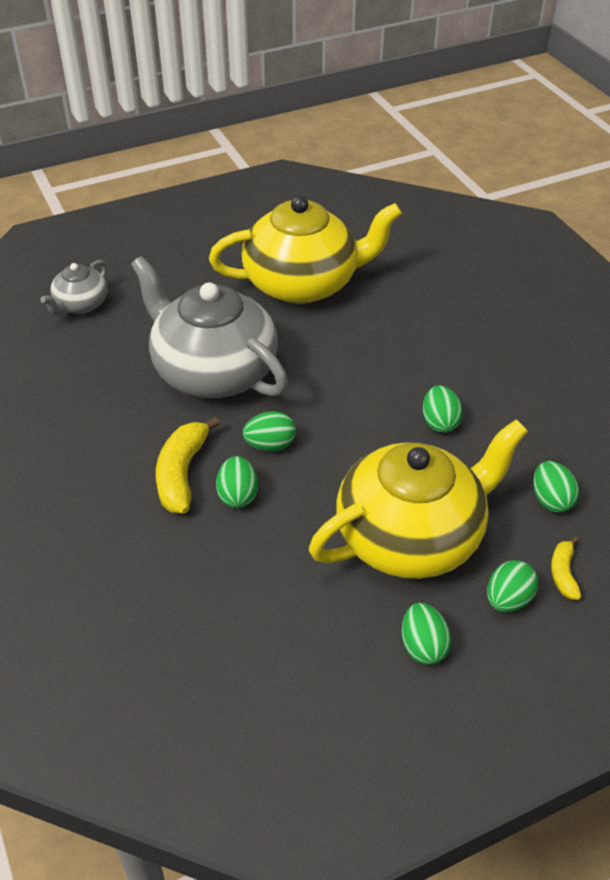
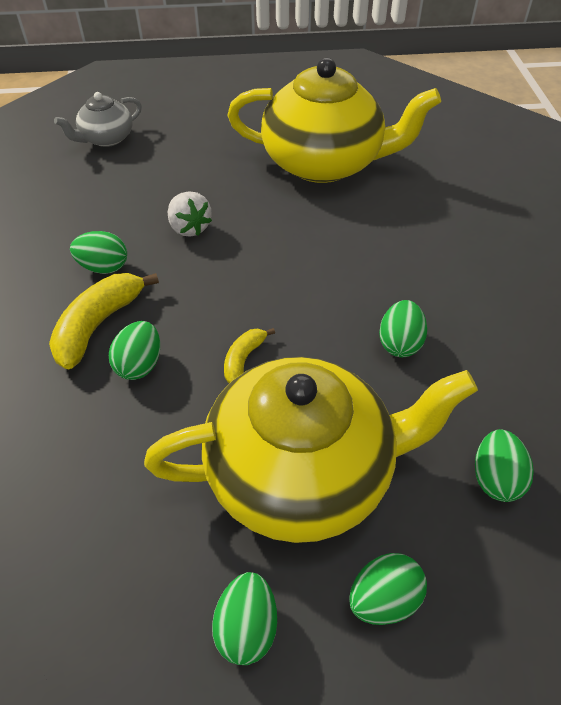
camera: 20 degrees right, 5 degrees up
grey teapot [131,256,288,398] -> white strawberry [168,191,212,237]
green egg [243,411,296,451] -> green egg moved to [70,231,127,274]
yellow banana [551,537,581,600] -> yellow banana moved to [224,328,275,383]

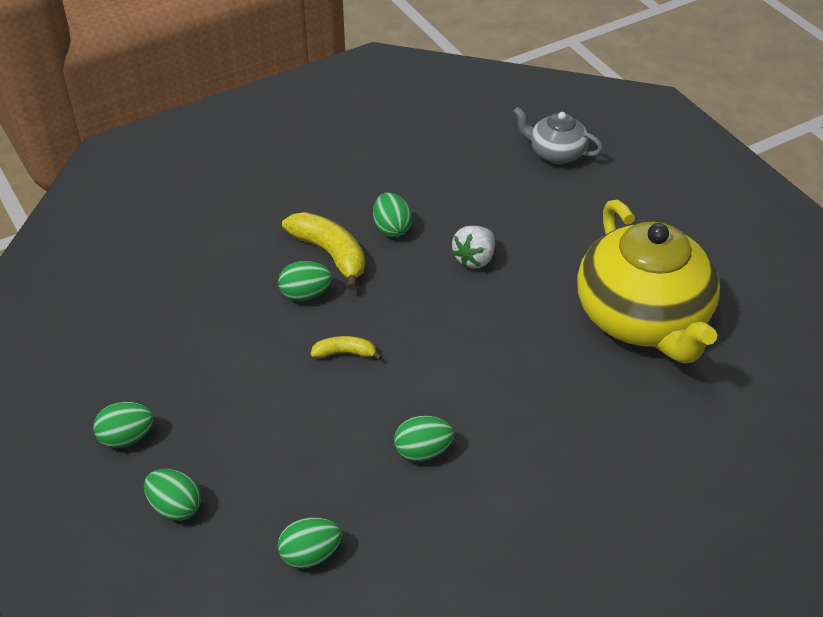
camera: 65 degrees right, 5 degrees down
yellow banana [49,273,159,369] -> yellow banana turned 45 degrees clockwise [282,212,365,290]
yellow teapot [144,357,478,543] -> none

